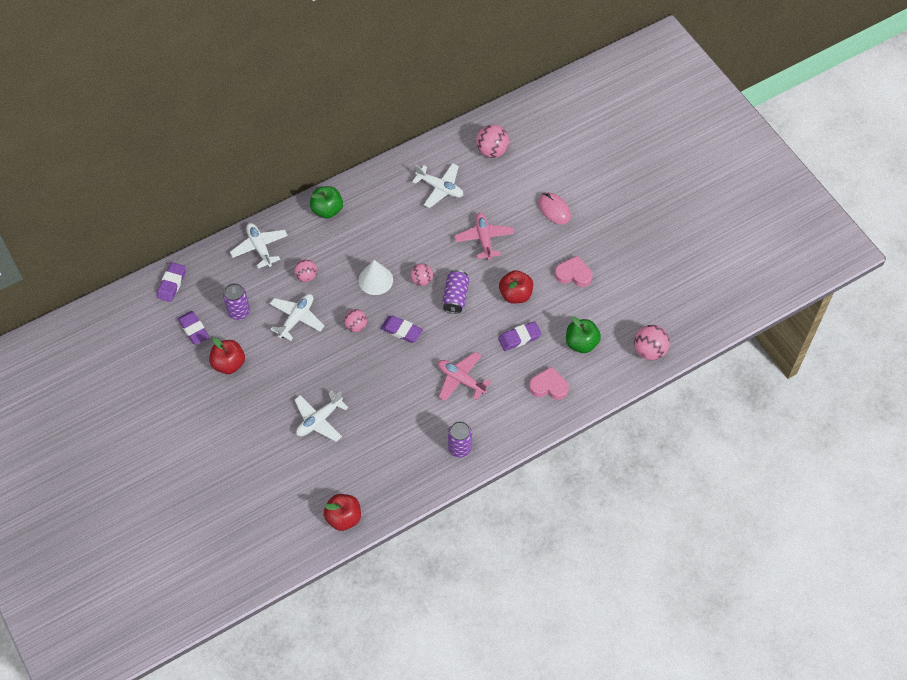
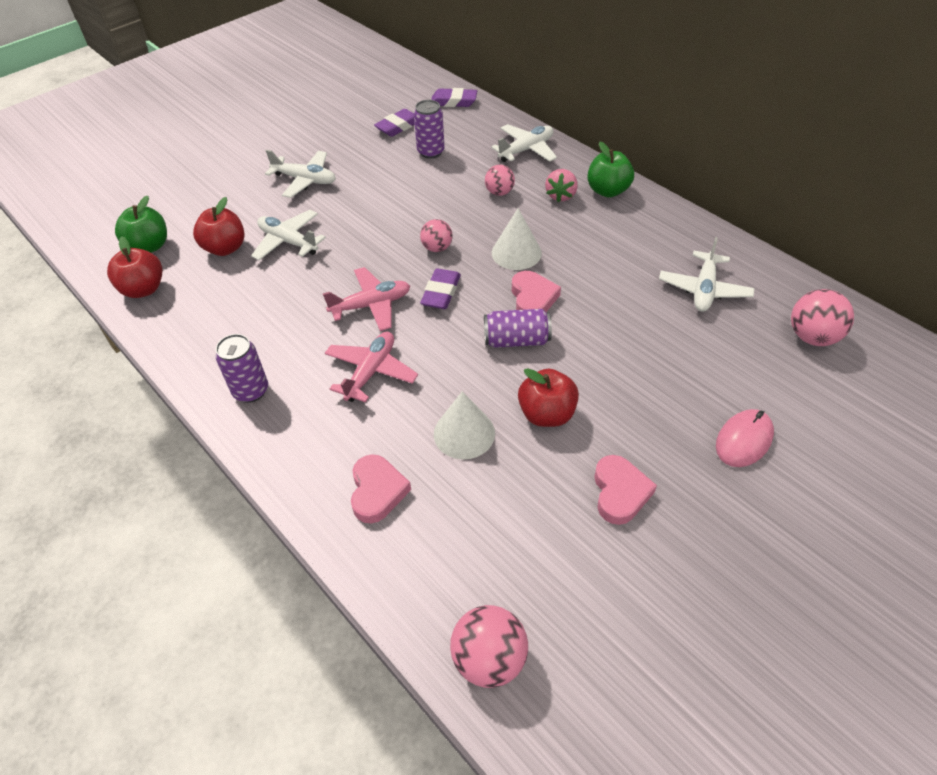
camera: 80 degrees right, 10 degrees down
red apple [209,338,245,374] -> red apple moved to [193,197,245,256]
white plane [270,294,324,341] -> white plane moved to [265,150,336,198]
pink ball [410,263,433,286] -> pink heart [512,271,561,312]
pink plane [454,213,514,260] -> pink plane moved to [323,267,410,331]
purple eraser [498,321,541,351] -> white cone [434,391,495,459]
green apple [566,317,601,353] -> green apple moved to [115,196,167,253]
none -> pink strawberry [545,169,578,202]

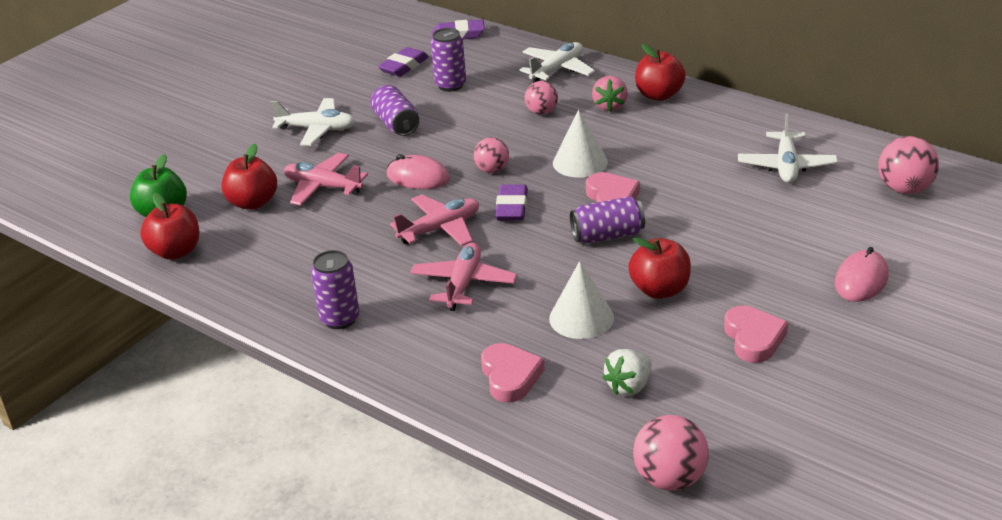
camera: 10 degrees left, 15 degrees down
white plane [251,210,326,260] -> pink plane [284,153,368,206]
green apple [587,142,634,198] -> red apple [635,44,686,101]
none -> purple can [370,85,419,136]
none -> pink mouse [387,154,450,189]
none -> white strawberry [602,349,651,396]

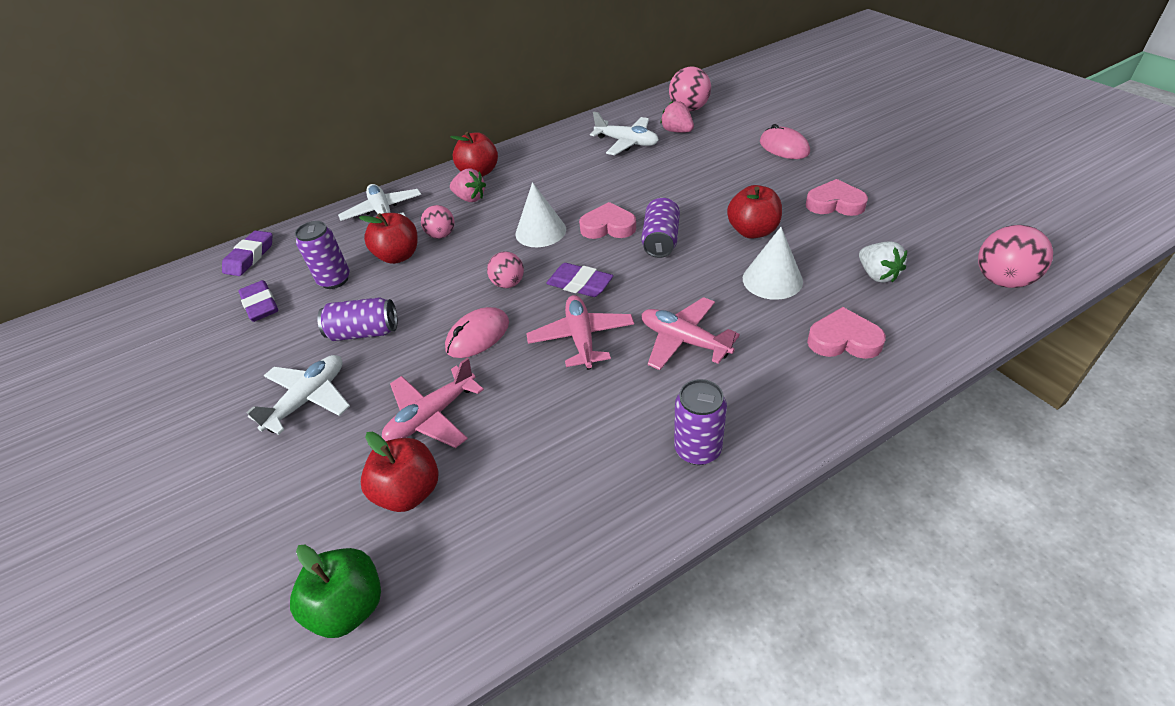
camera: 65 degrees left, 10 degrees up
red apple [140,193,199,260] -> red apple moved to [359,213,418,264]
none -> pink strawberry [660,101,694,133]

